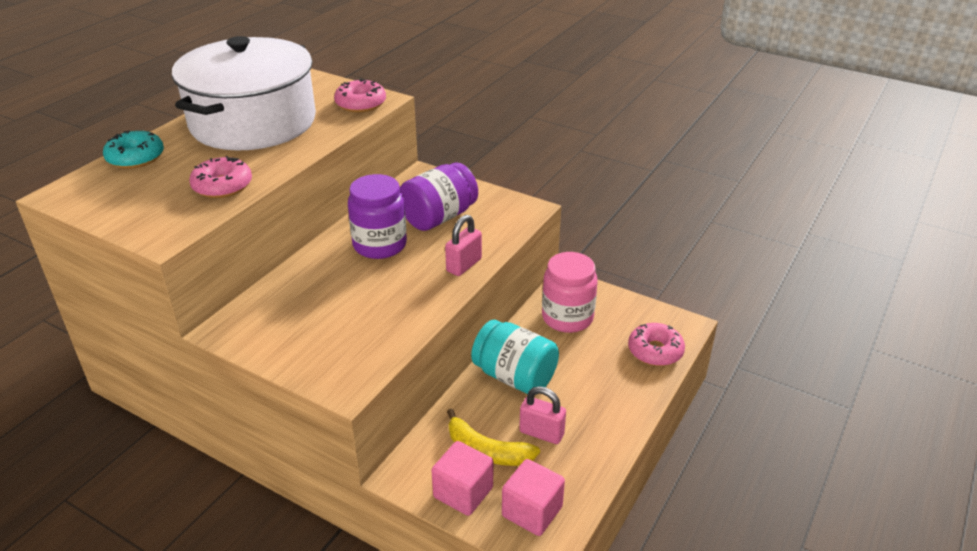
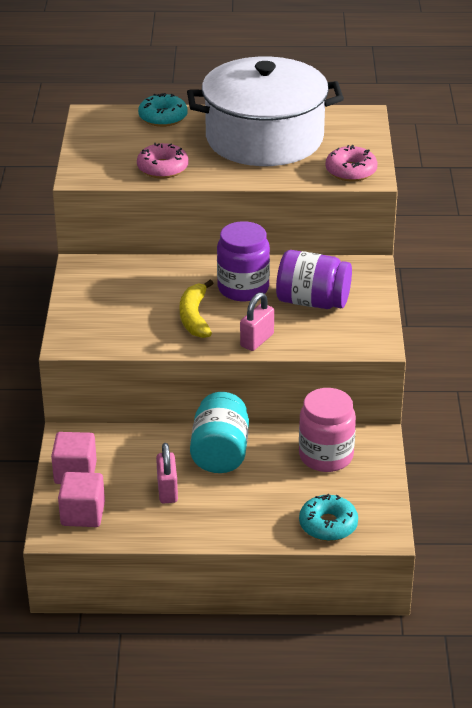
camera: 60 degrees right, 0 degrees up
pink padlock [445,215,482,276] -> pink padlock turned 60 degrees counterclockwise [240,292,274,351]
yellow banana [447,409,540,466] -> yellow banana moved to [180,280,214,338]
pink donut [628,323,685,366] -> turquoise donut [299,494,358,541]

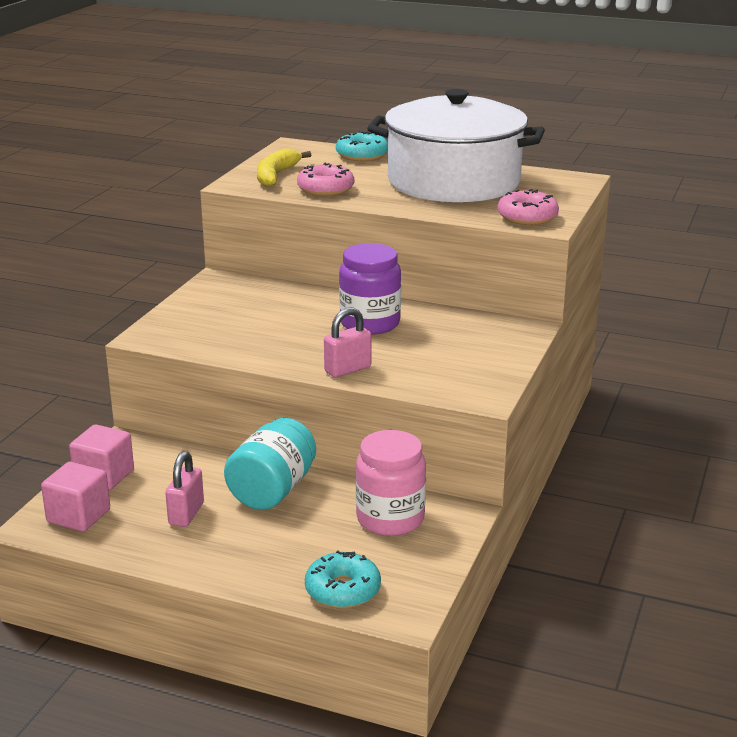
camera: 20 degrees right, 10 degrees down
yellow banana [180,280,214,338] -> yellow banana moved to [257,148,311,187]
purple jar [276,250,352,309] -> none

